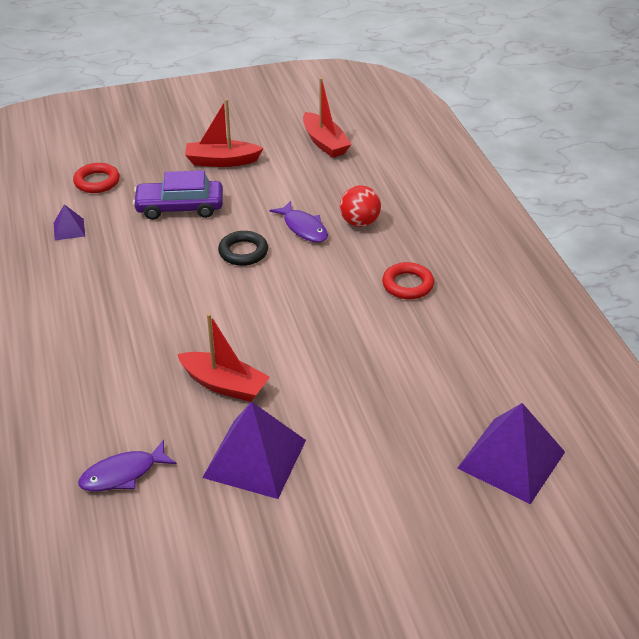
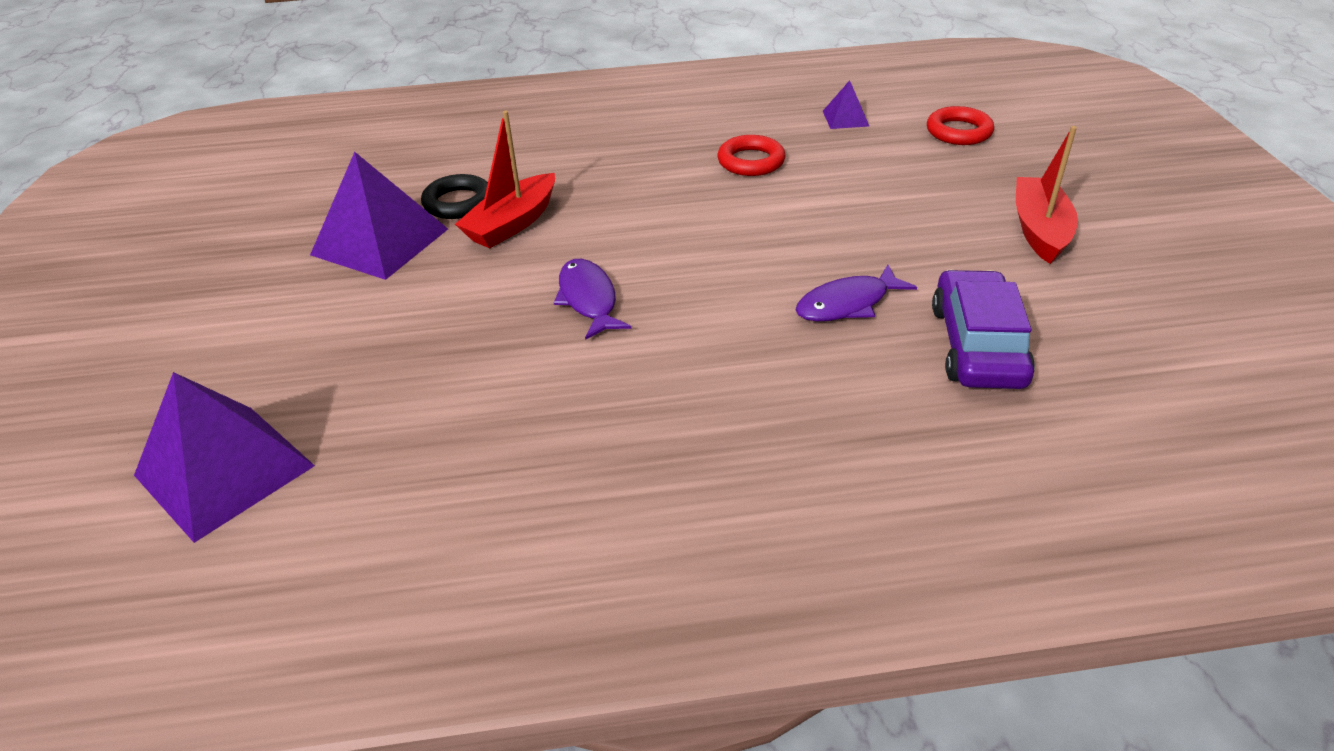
camera: 100 degrees right, 0 degrees up
purple fish [78,440,177,492] -> purple fish moved to [554,259,631,340]
purple car [133,170,223,220] -> purple car moved to [932,270,1035,389]
black ring [218,231,268,266] -> black ring moved to [421,174,488,219]
red boat [303,78,352,158] -> none
red ball [340,185,381,227] -> none
red ring [382,262,434,299] -> red ring moved to [718,135,785,176]

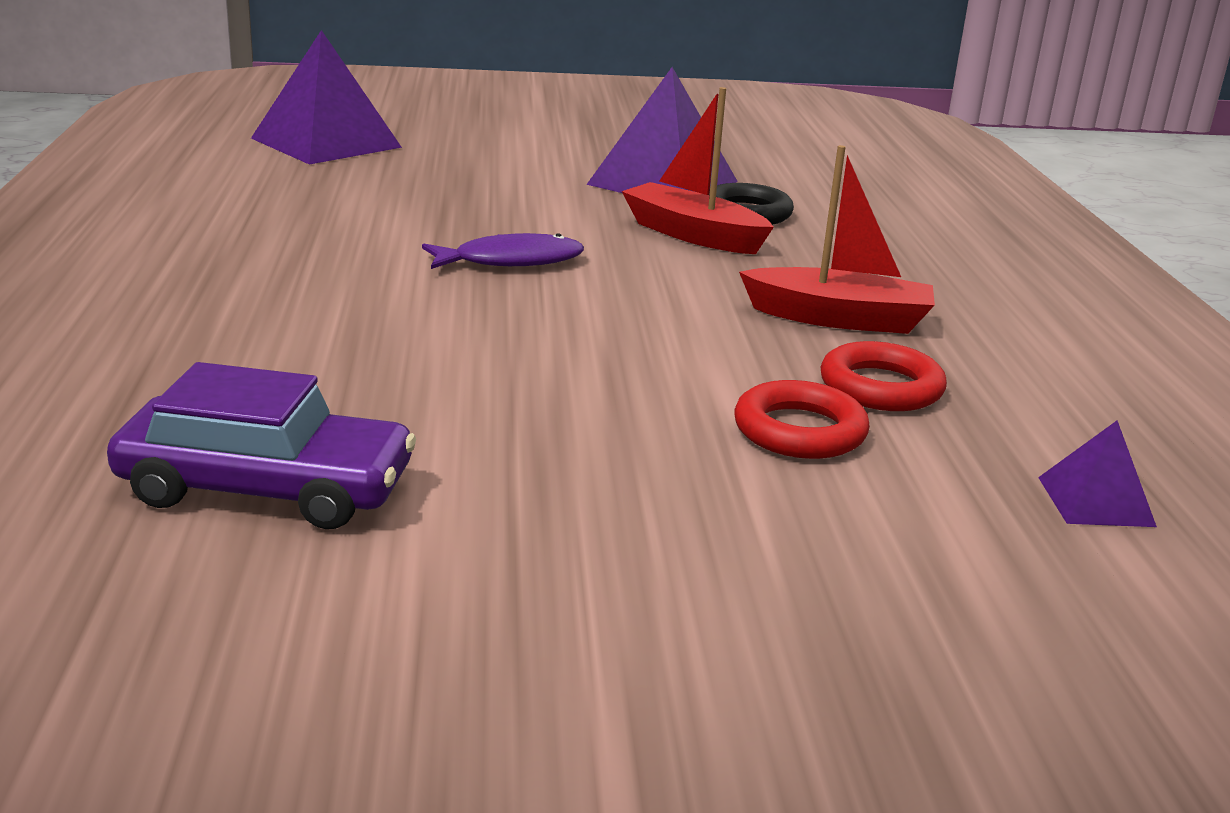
camera: 90 degrees right, 15 degrees down
purple fish [795,265,917,321] -> none
red ring [927,106,994,145] -> red ring moved to [734,380,870,459]
red boat [1016,126,1078,264] -> red boat moved to [739,145,935,334]

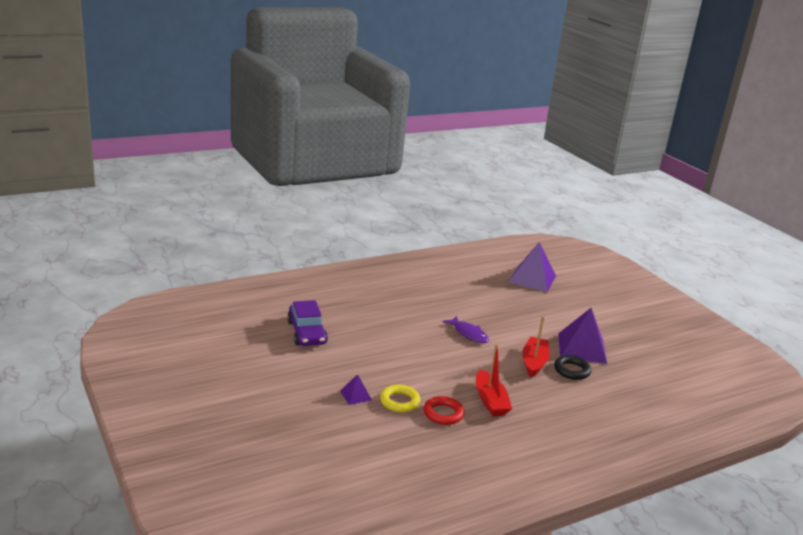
camera: 65 degrees right, 0 degrees up
red ring [734,380,870,459] -> yellow ring [380,385,420,412]
purple pyramid [1038,421,1157,527] -> purple pyramid moved to [340,374,372,405]

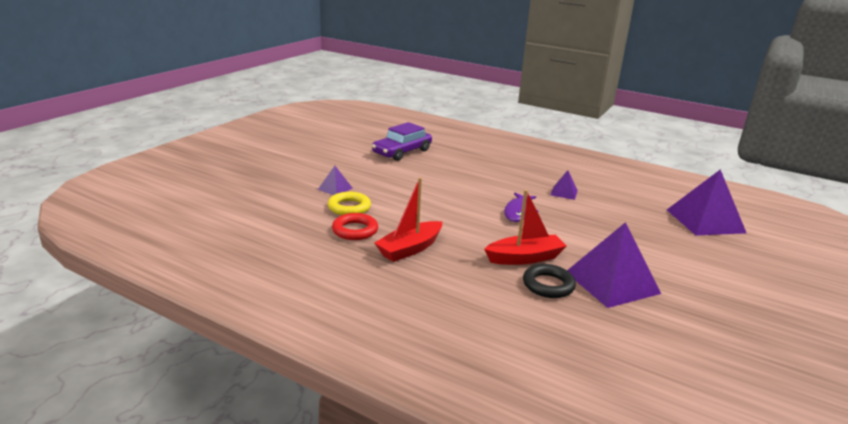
camera: 60 degrees right, 0 degrees up
none -> purple pyramid [550,170,578,200]

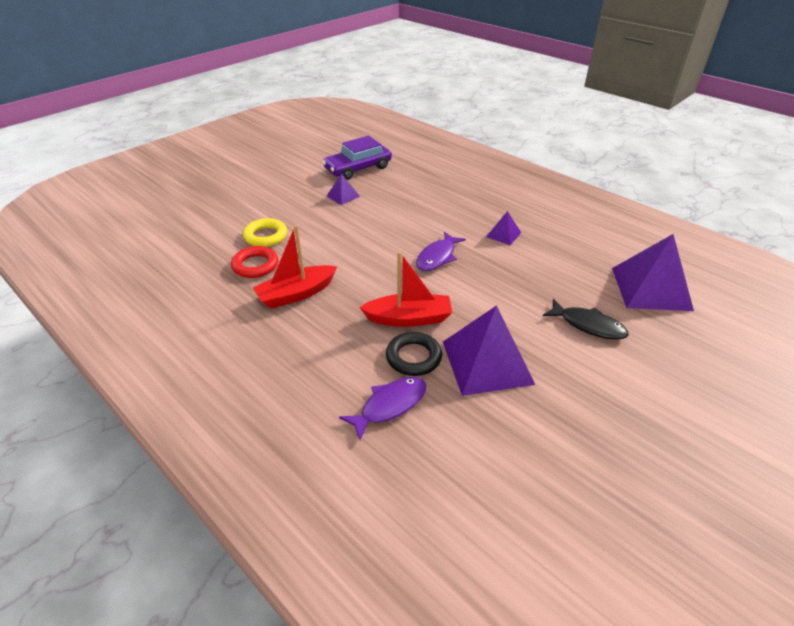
camera: 15 degrees right, 15 degrees up
purple pyramid [318,166,352,195] -> purple pyramid moved to [327,174,360,205]
none -> purple fish [339,377,426,440]
none -> black fish [543,299,629,340]

